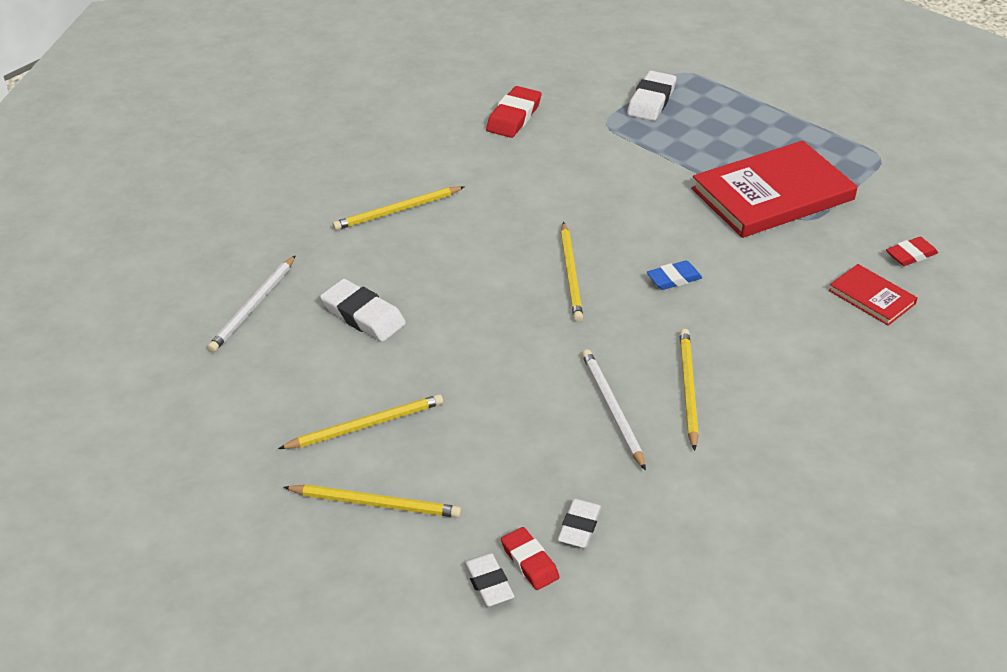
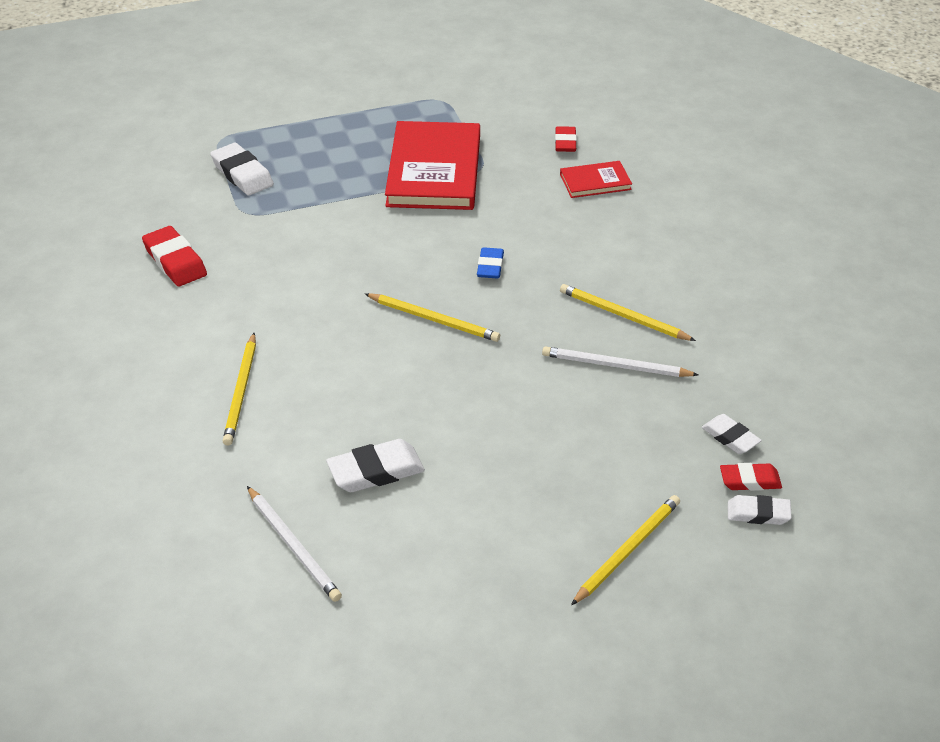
camera: 60 degrees left, 0 degrees up
yellow pencil [278,394,443,449] -> none

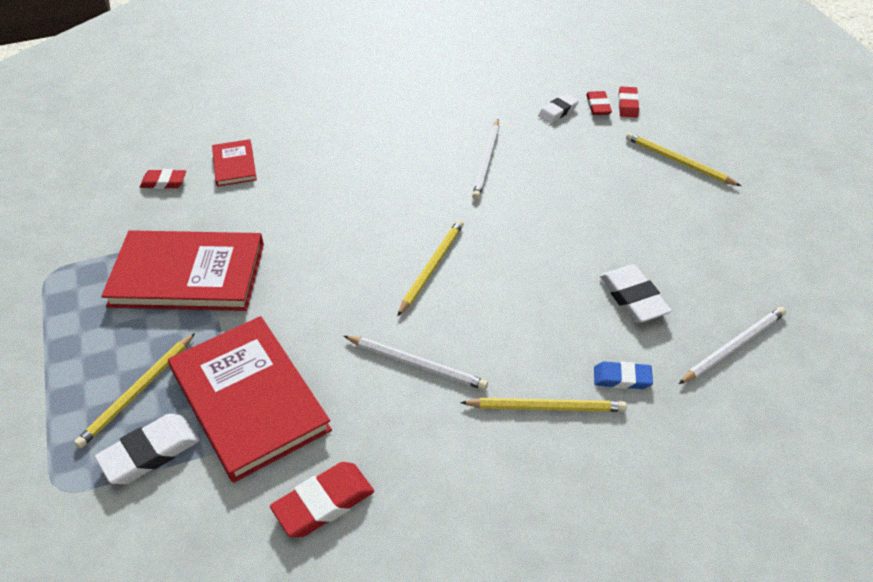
camera: 90 degrees left, 5 degrees up
blue eraser [477,247,504,279] -> blue eraser moved to [594,361,653,389]
yellow pencil [560,284,696,341] -> yellow pencil moved to [74,333,195,448]
white eraser [728,495,792,525] -> red eraser [618,87,639,118]
none -> red book [168,316,332,483]
none -> white pencil [344,336,488,390]

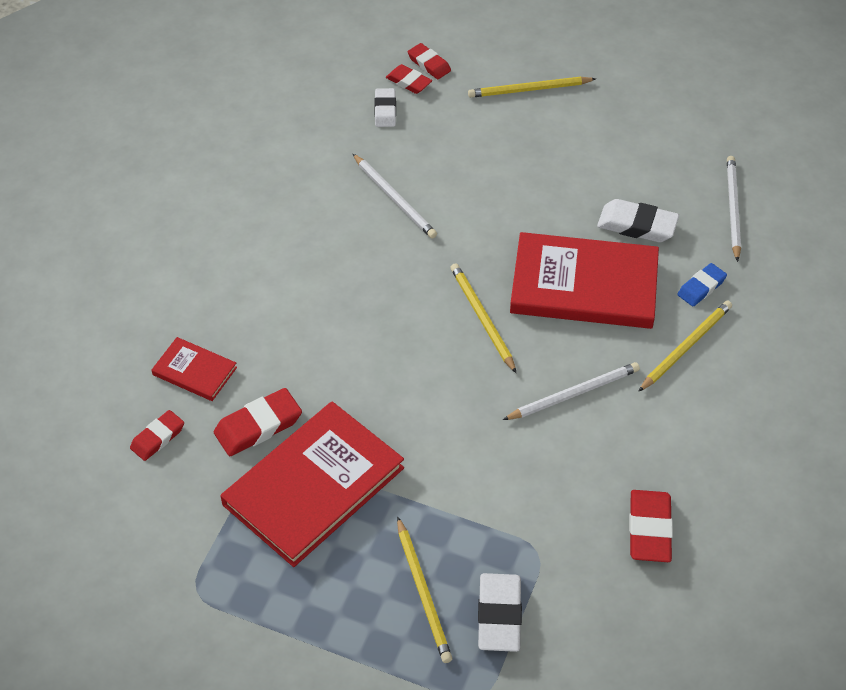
camera: 50 degrees left, 5 degrees up
red book [168,316,332,483] -> red book moved to [510,232,659,329]
none -> red eraser [214,388,302,456]

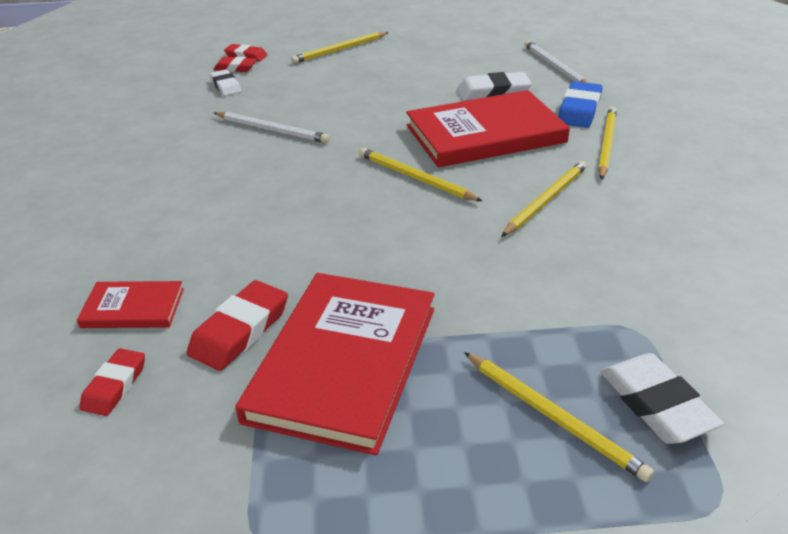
camera: 25 degrees left, 15 degrees down
white pencil [503,362,640,420] -> yellow pencil [501,161,587,237]
red eraser [629,490,673,562] -> none
blue eraser [677,263,727,307] -> blue eraser [558,81,602,128], size x1.54

